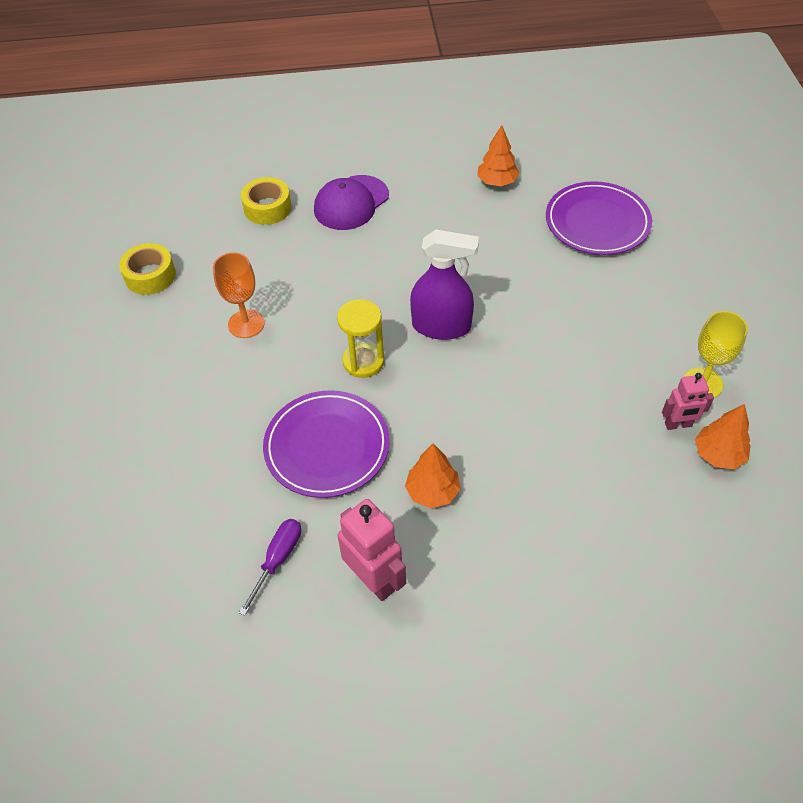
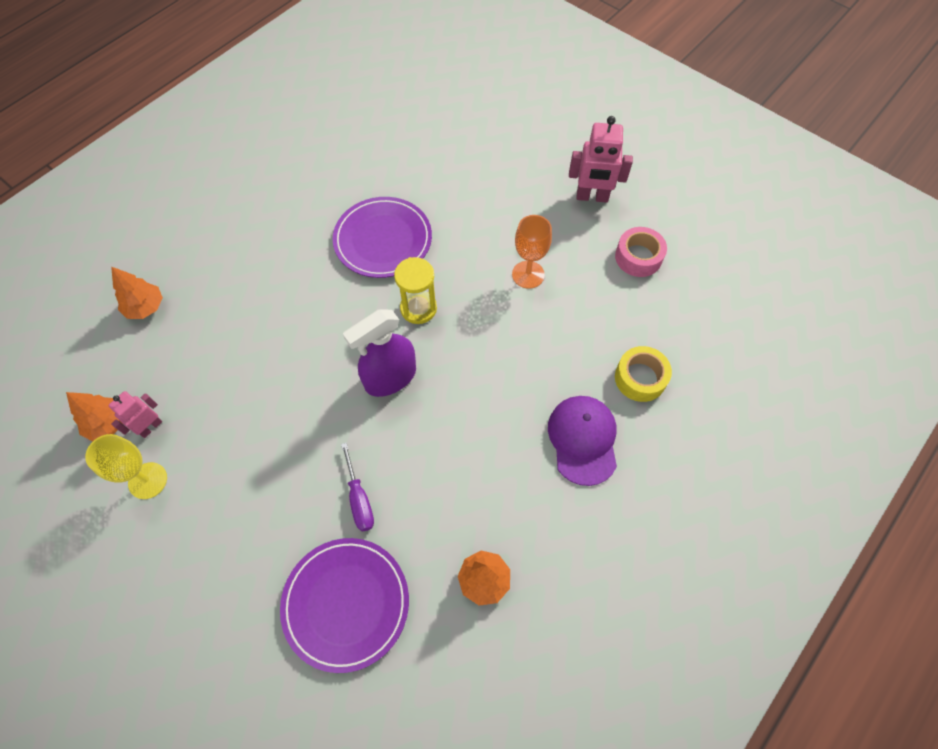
camera: 135 degrees right, 10 degrees up
yellow tape [119,243,176,295] -> pink tape [615,227,667,277]
purple screwdriver [239,519,301,616] -> purple screwdriver moved to [341,442,374,532]
pink robot [338,499,406,601] -> pink robot moved to [569,116,633,203]
orange tree [405,443,460,508] -> orange tree moved to [111,267,163,319]

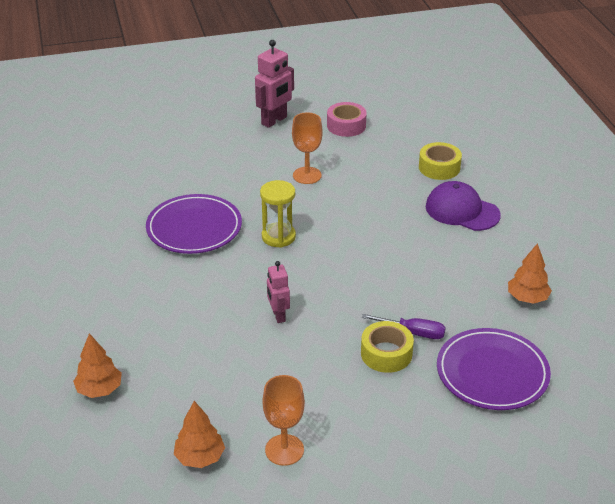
camera: 55 degrees left, 25 degrees down
yellow goblet [85,434,167,499] -> orange goblet [263,375,305,466]
pink robot [109,391,162,438] -> pink robot moved to [267,261,290,323]
purple spray bottle [343,309,416,397] -> none
none -> yellow tape [361,321,414,373]

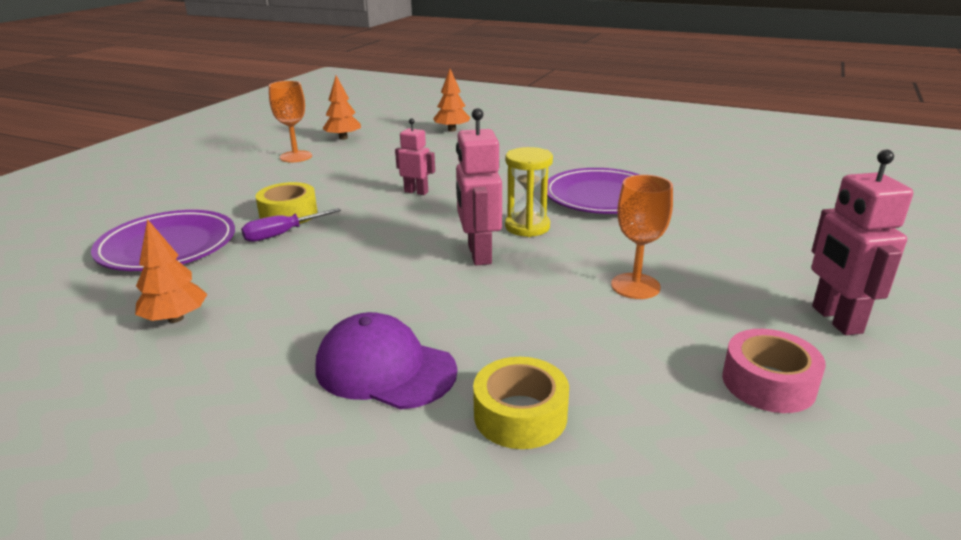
camera: 130 degrees right, 10 degrees down
purple cap [426,181,501,231] -> purple cap turned 135 degrees counterclockwise [316,312,457,409]
none -> pink robot [456,108,502,265]

